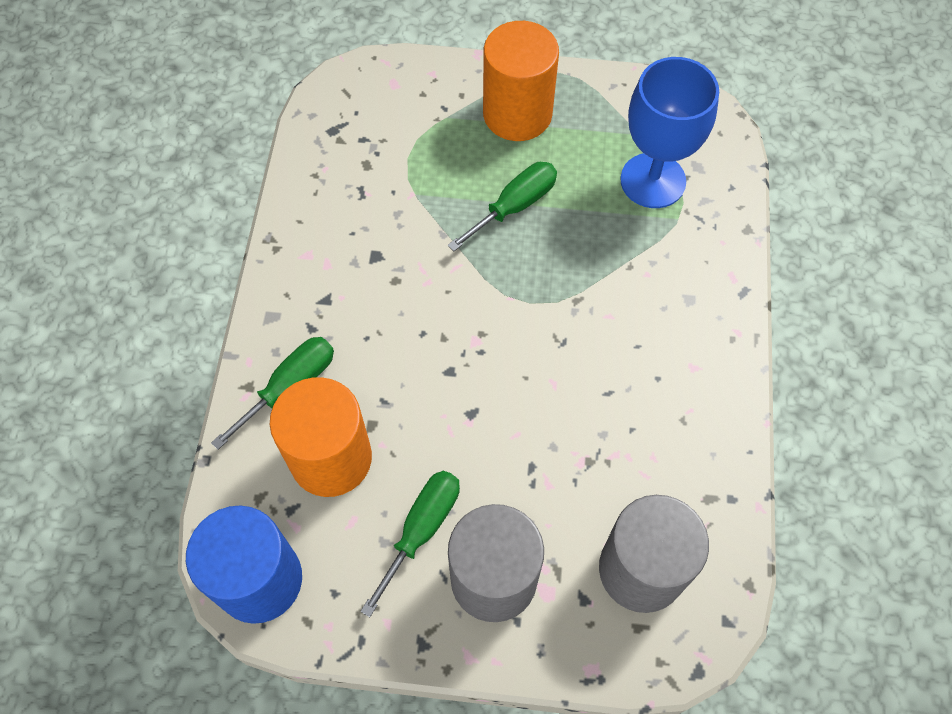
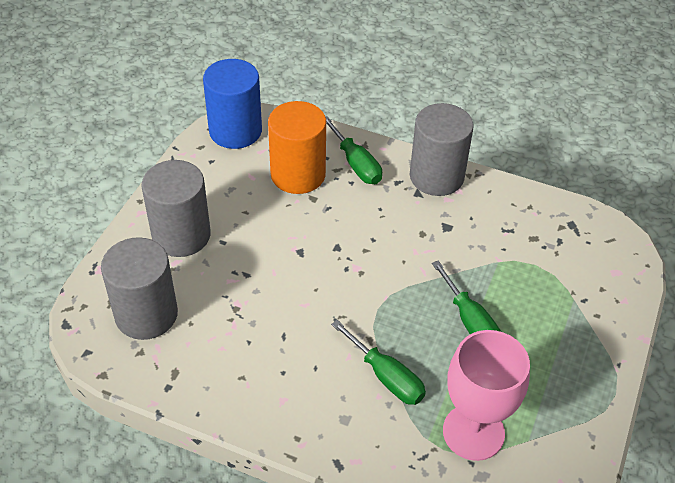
camera: 105 degrees right, 15 degrees down
green screwdriver [360,471,460,617] -> green screwdriver moved to [331,320,426,405]
orange cylinder [483,21,559,141] -> none
blue goblet [620,57,719,208] -> pink goblet [443,330,530,461]
none -> grey cylinder [410,103,474,196]

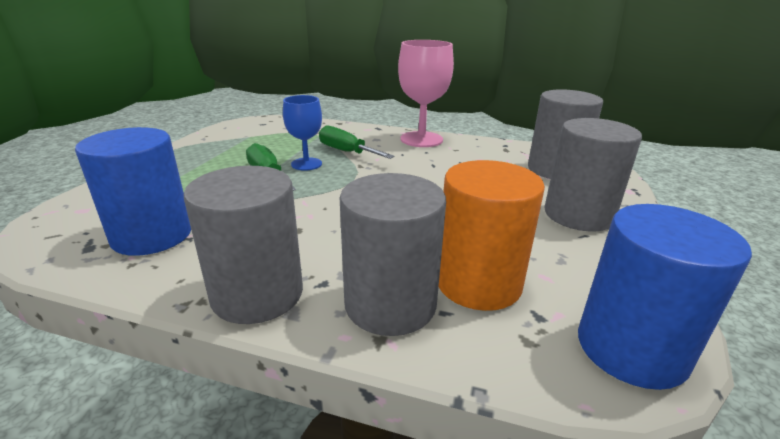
camera: 175 degrees right, 20 degrees down
green screwdriver [326,116,382,184] -> grey cylinder [339,173,446,336]
pink goblet [443,330,530,461] -> pink goblet moved to [398,40,454,147]
none -> blue cylinder [75,127,191,256]
none -> blue goblet [283,95,322,171]

